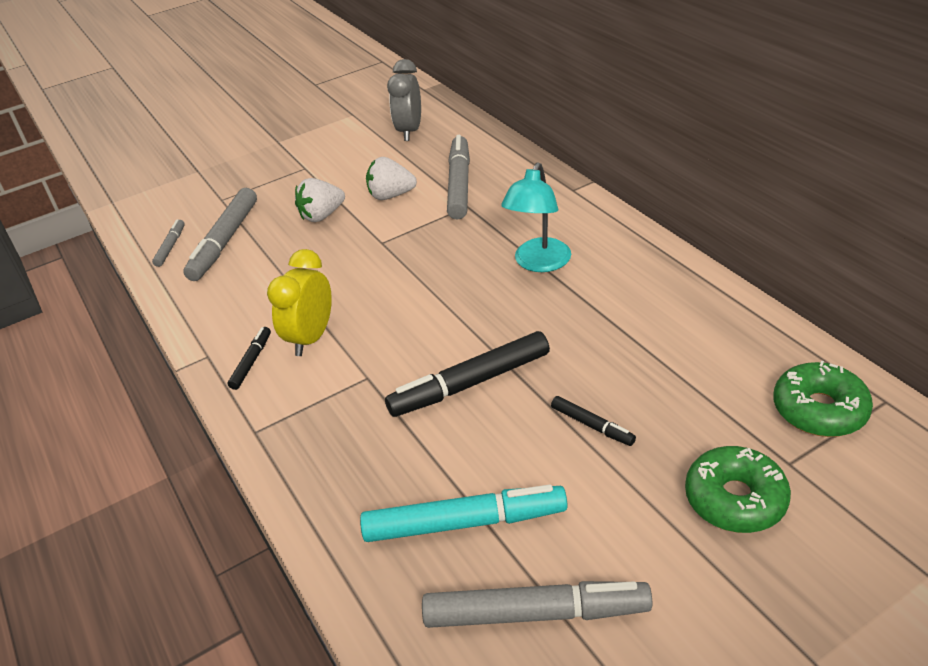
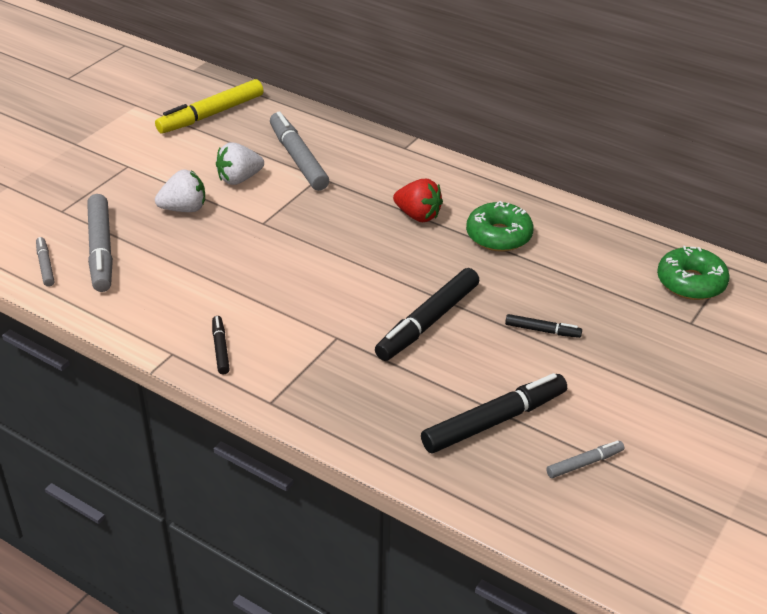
camera: 30 degrees left, 0 degrees up
yellow clock [267,249,332,356] -> none
white strawberry [295,178,345,222] -> white strawberry turned 135 degrees counterclockwise [155,170,205,212]
turquoise marker [360,485,568,542] -> black marker [421,373,567,453]
grey clock [387,59,421,141] -> yellow marker [155,79,264,134]
grey marker [422,581,652,628] -> grey marker [546,441,624,478], size x0.50
turquoise lamp [501,162,571,272] -> red strawberry [393,179,443,222]
green donut [685,446,791,533] -> green donut moved to [466,201,534,252]

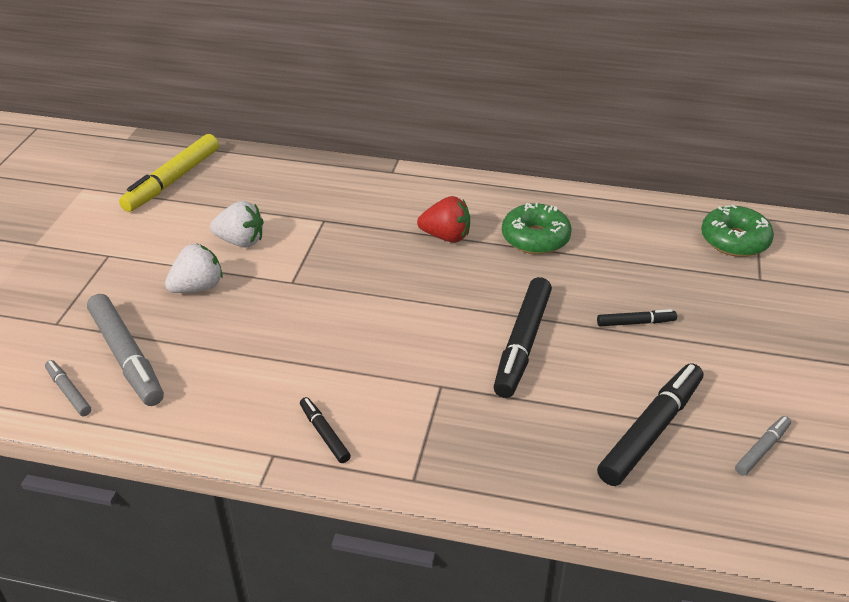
camera: 20 degrees left, 0 degrees up
white strawberry [216,143,264,185] -> white strawberry turned 120 degrees counterclockwise [210,201,264,248]
grey marker [270,111,329,191] -> none

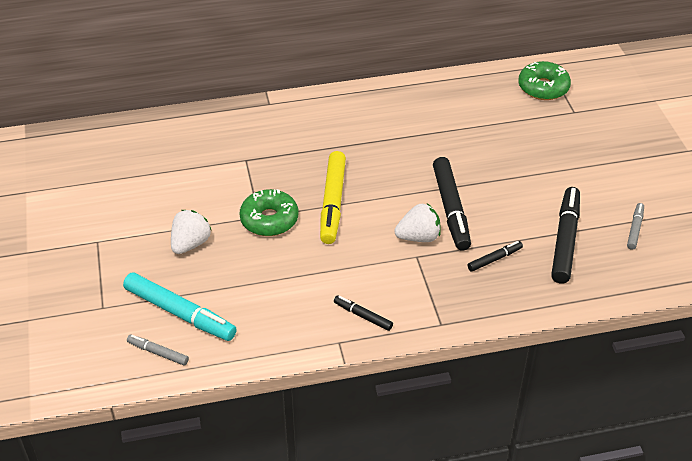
camera: 25 degrees left, 5 degrees up
grey marker [87,294,164,406] -> turquoise marker [123,272,237,341]
yellow marker [119,134,219,212] -> yellow marker moved to [320,151,346,244]
white strawberry [210,201,264,248] -> white strawberry moved to [394,203,441,242]
red strawberry [417,196,470,243] -> none
green donut [502,203,572,254] -> green donut moved to [240,189,298,236]
black marker [597,309,677,326] -> black marker moved to [468,241,523,272]

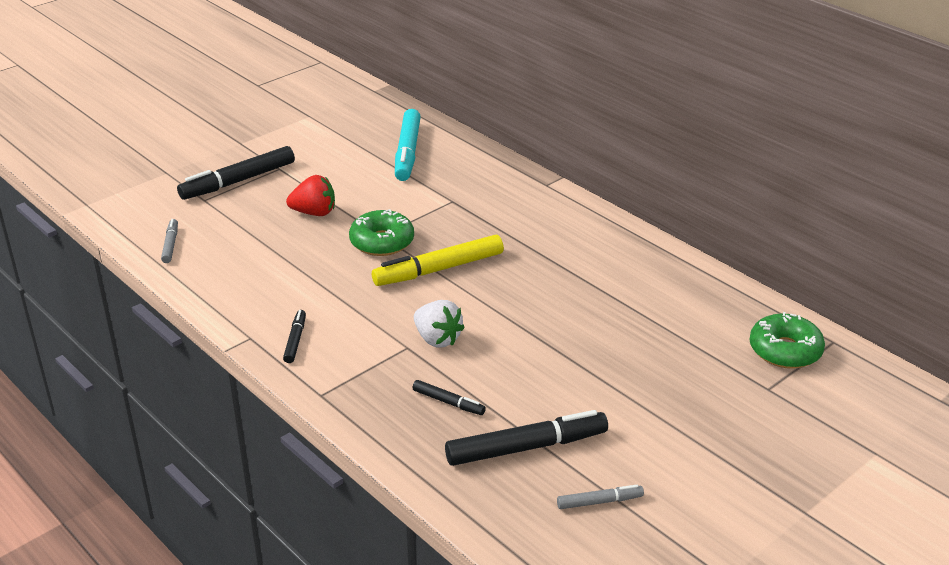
camera: 60 degrees right, 10 degrees down
turquoise marker [123,272,237,341] -> turquoise marker moved to [395,109,421,181]
white strawberry [171,210,211,254] -> red strawberry [286,175,335,216]
black marker [433,157,471,251] -> black marker moved to [177,146,295,200]

